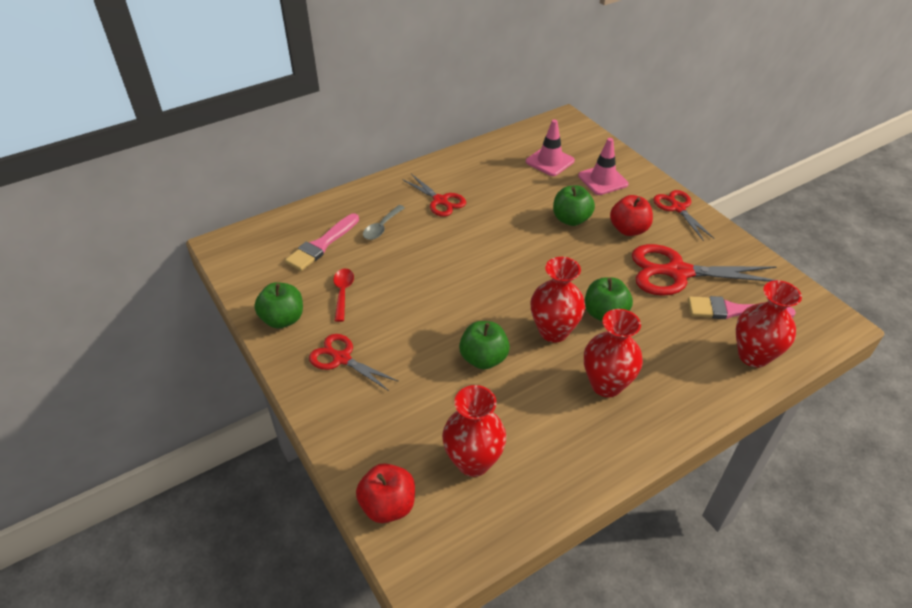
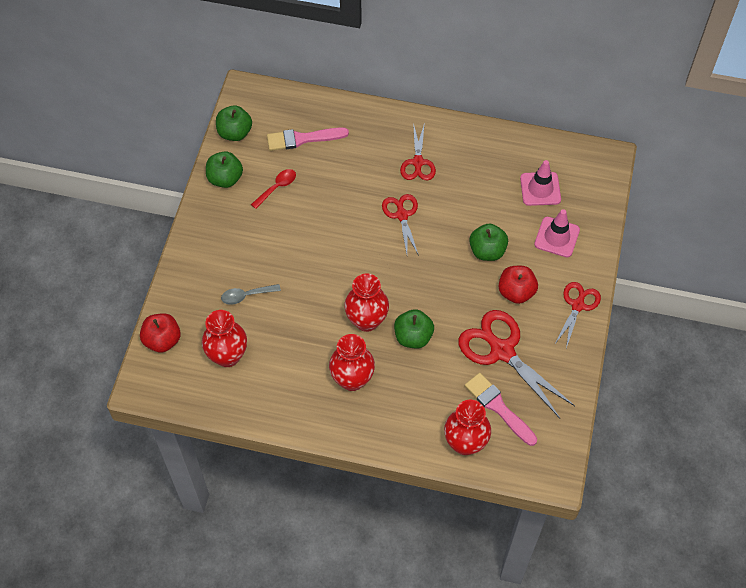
camera: 45 degrees right, 15 degrees up
red scissors [309,334,399,391] -> red scissors moved to [382,194,419,256]
grey spoon [363,205,405,240] -> grey spoon moved to [221,284,281,305]
green apple [459,321,510,369] -> green apple moved to [216,105,252,141]

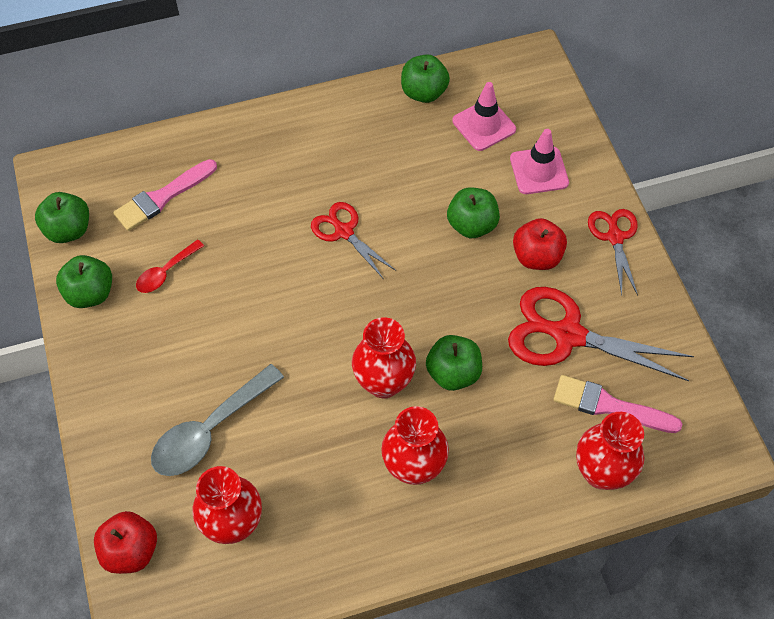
camera: 30 degrees left, 0 degrees up
grey spoon [221,284,281,305] -> grey spoon [151,364,284,476], size x1.80
red spoon [251,169,296,209] -> red spoon turned 150 degrees counterclockwise [136,240,204,293]
red scissors [400,122,436,180] -> none
none -> green apple [401,54,450,103]

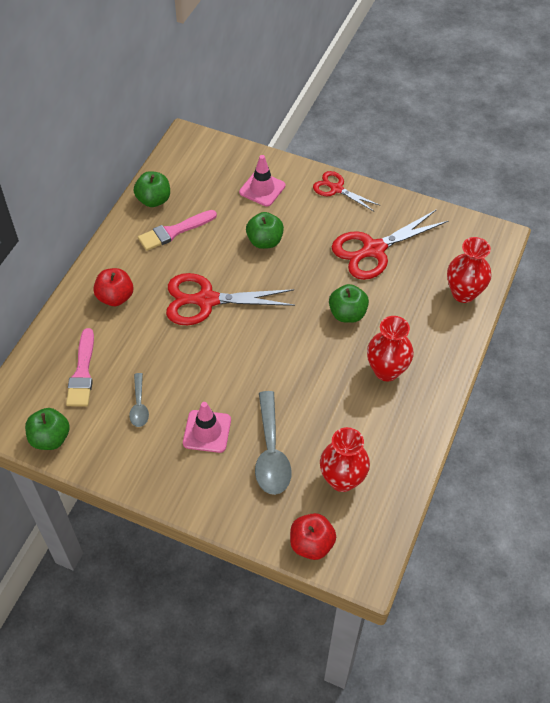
camera: 50 degrees left, 5 degrees down
green apple [56,255,112,308] -> none
red spoon [136,240,204,293] -> grey spoon [129,373,149,427]
red scissors [311,202,396,278] -> red scissors [166,273,295,325], size x1.70
red vase [352,317,416,398] -> none
pink traffic cone [452,82,516,151] -> pink traffic cone moved to [183,402,231,453]
red apple [513,218,567,270] -> red apple moved to [93,268,133,306]
pink brush [553,375,682,433] -> pink brush moved to [138,210,217,251]

